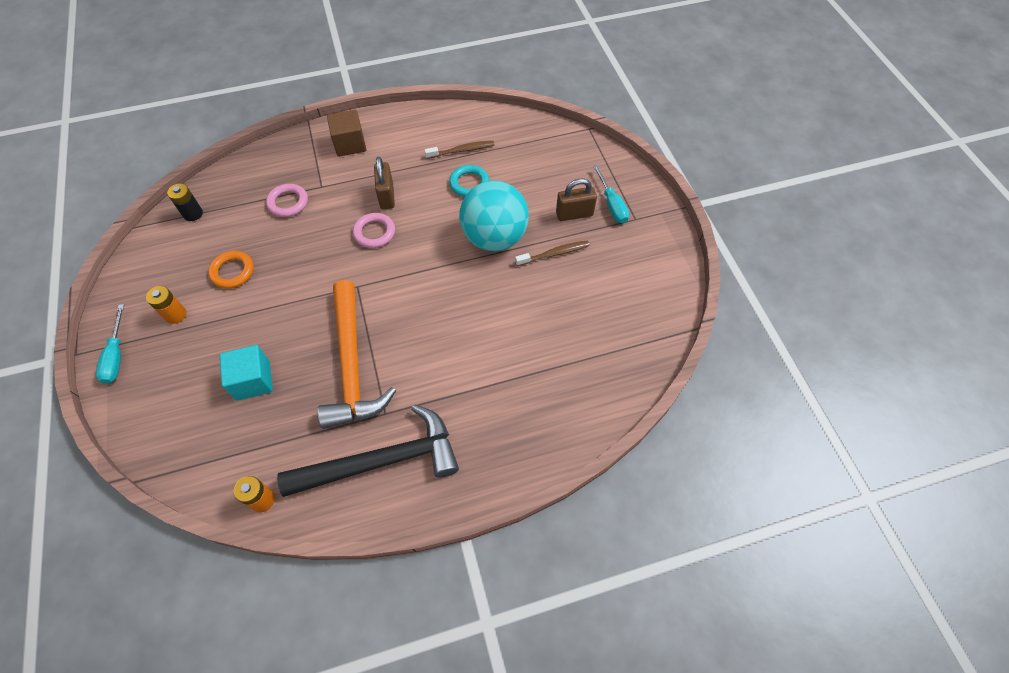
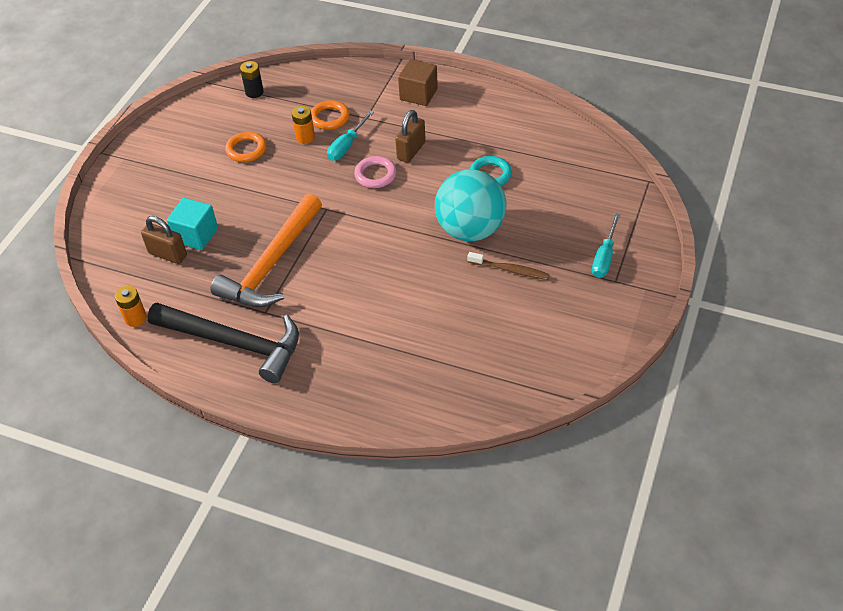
camera: 40 degrees right, 10 degrees down
turquoise screwdriver [96,304,124,384] -> turquoise screwdriver moved to [327,111,374,161]
orange battery [146,286,186,324] -> orange battery moved to [292,106,315,144]
pink ring [266,184,308,217] -> orange ring [311,100,350,130]
brown toothbrush [425,140,495,159] -> none
brown padlock [556,178,597,221] -> brown padlock moved to [141,216,187,264]

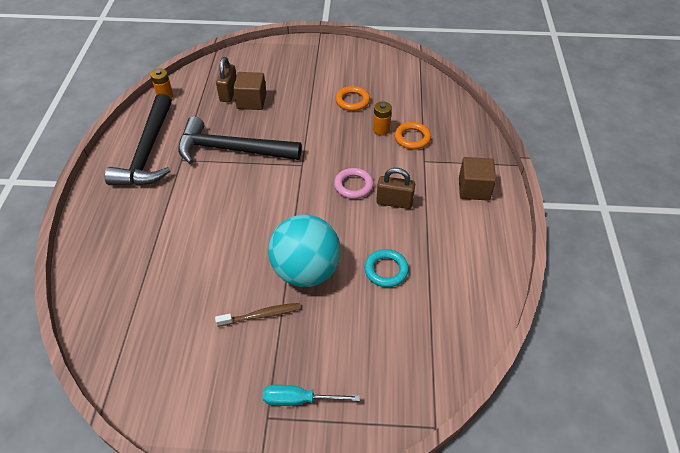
camera: 70 degrees right, 0 degrees up
turquoise cube [167,198,218,250] -> brown cube [233,72,266,110]
orange hammer [211,193,322,307] -> black hammer [178,116,302,164]
black battery [240,61,264,98] -> none
turquoise screwdriver [327,111,374,161] -> none
brown toothbrush [467,252,550,280] -> brown toothbrush turned 105 degrees counterclockwise [215,303,301,327]

